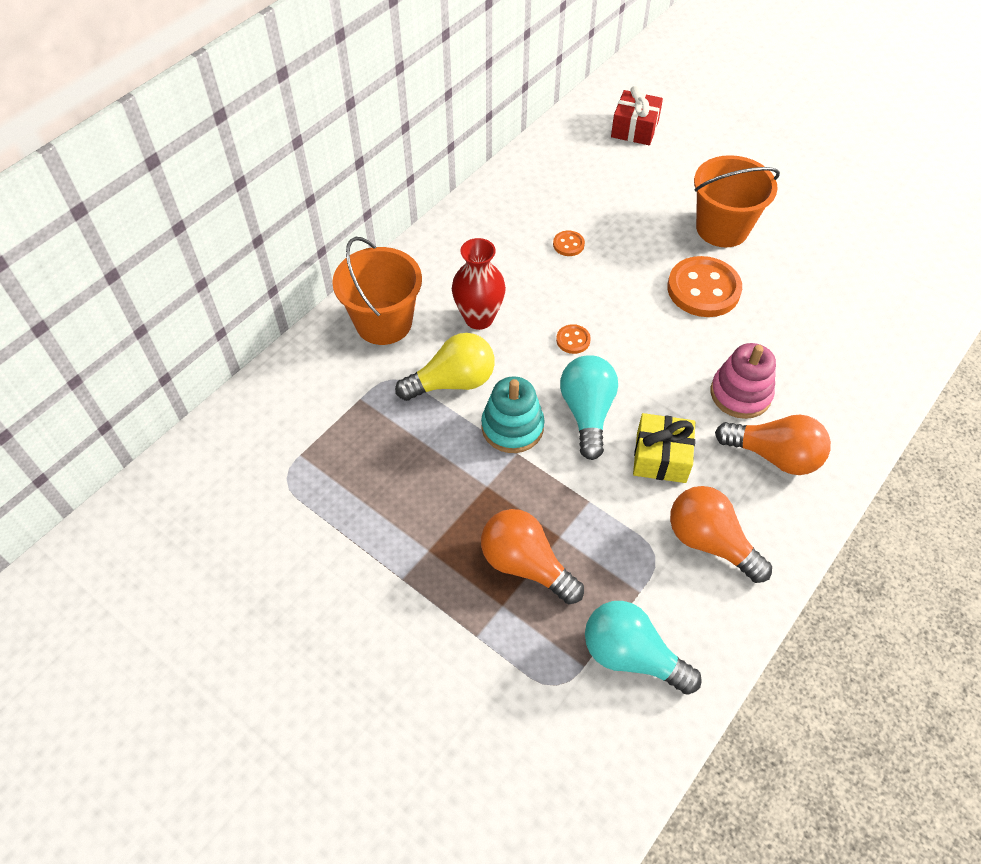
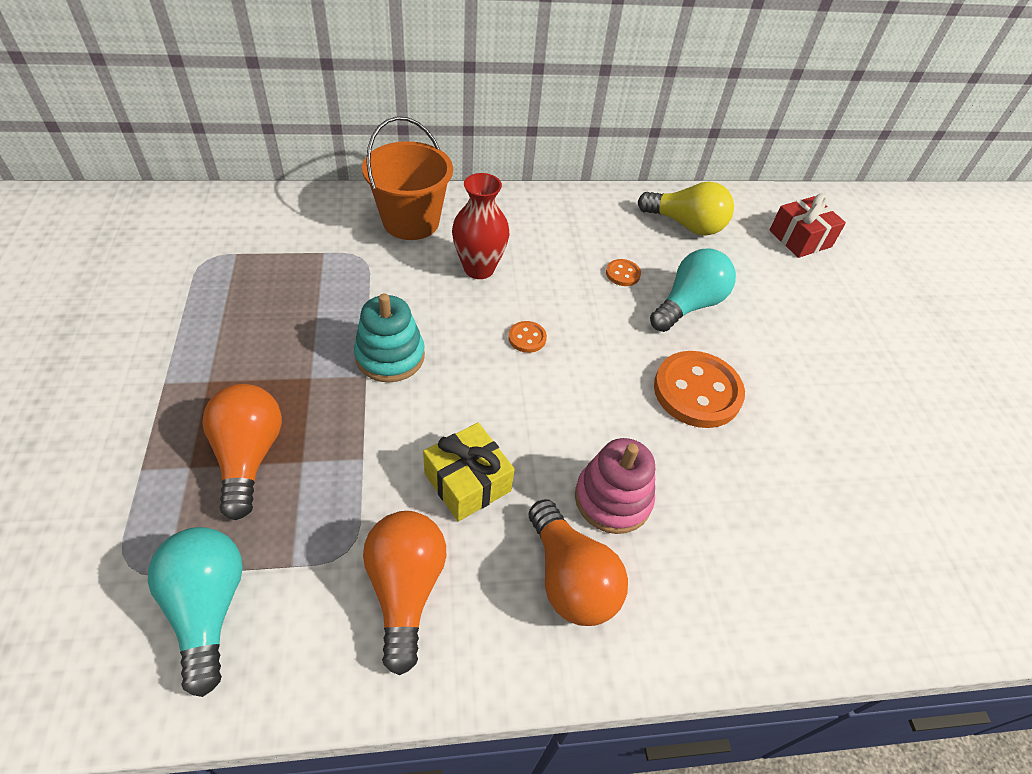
camera: 40 degrees right, 5 degrees down
yellow light bulb [395,333,495,401] -> yellow light bulb moved to [638,181,734,236]
turquoise light bulb [560,355,618,460] -> turquoise light bulb moved to [650,249,736,332]
orange bucket [694,155,780,247] -> none

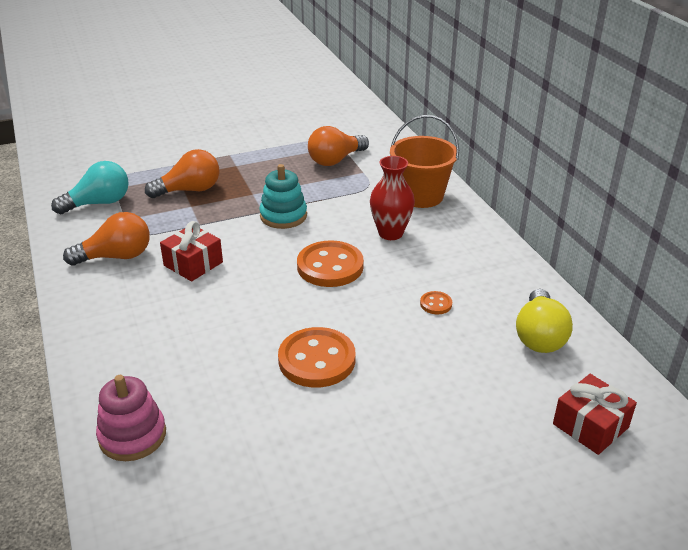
camera: 80 degrees right, 15 degrees down
yellow gift [423,422,515,522] -> red gift [160,221,223,282]
orange button [508,321,547,353] -> orange button [297,240,364,287], size x2.22
orange light bulb [529,499,628,626] -> orange light bulb moved to [308,126,369,166]
pink stacking toy [575,438,655,534] -> pink stacking toy moved to [96,375,166,461]
turquoise light bulb [650,249,736,332] -> none

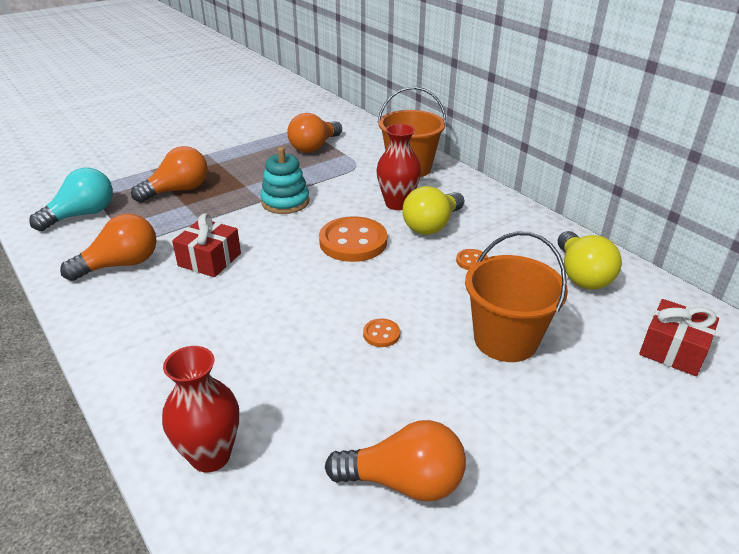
camera: 15 degrees left, 0 degrees up
pink stacking toy [96,375,166,461] -> red vase [162,346,239,473]
orange button [278,327,356,388] -> orange button [363,319,400,347], size x0.45
none -> orange light bulb [325,420,466,502]
none -> yellow light bulb [402,186,464,235]
none -> orange bucket [465,232,568,362]

